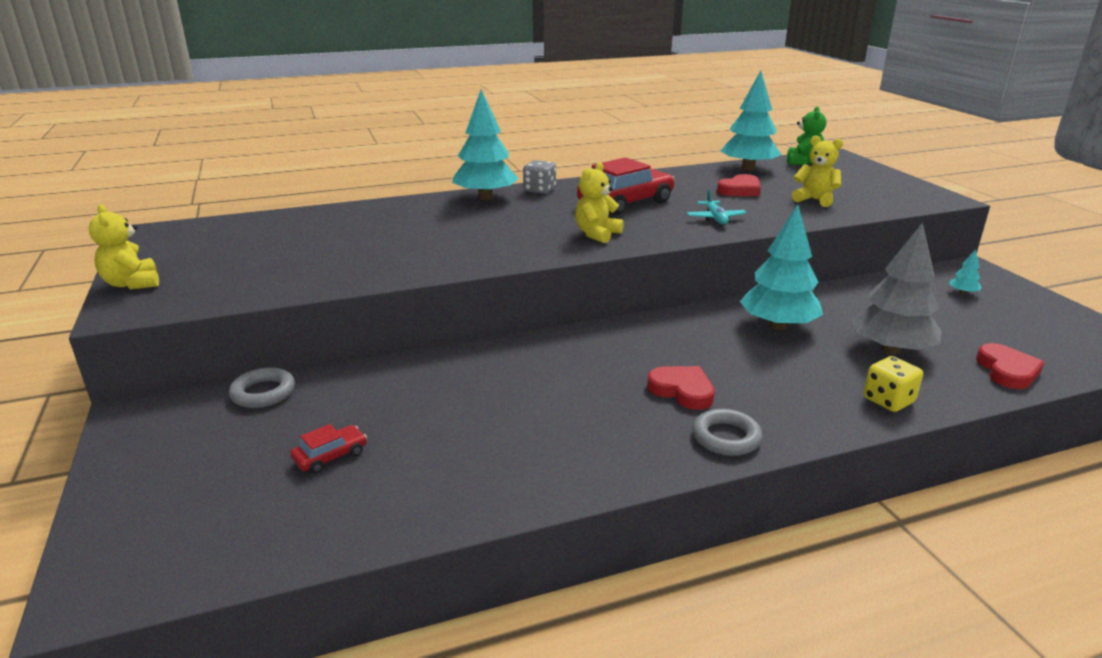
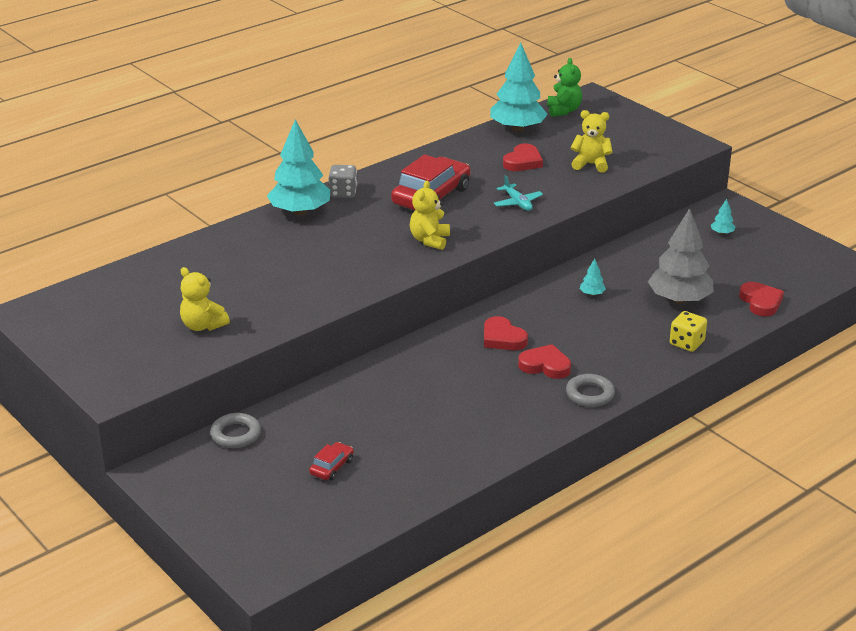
camera: 20 degrees left, 5 degrees up
yellow teddy bear [89,204,159,290] -> yellow teddy bear moved to [180,267,230,331]
turquoise tree [740,205,823,330] -> turquoise tree [580,259,606,296], size x0.40
none -> red heart [484,316,528,350]

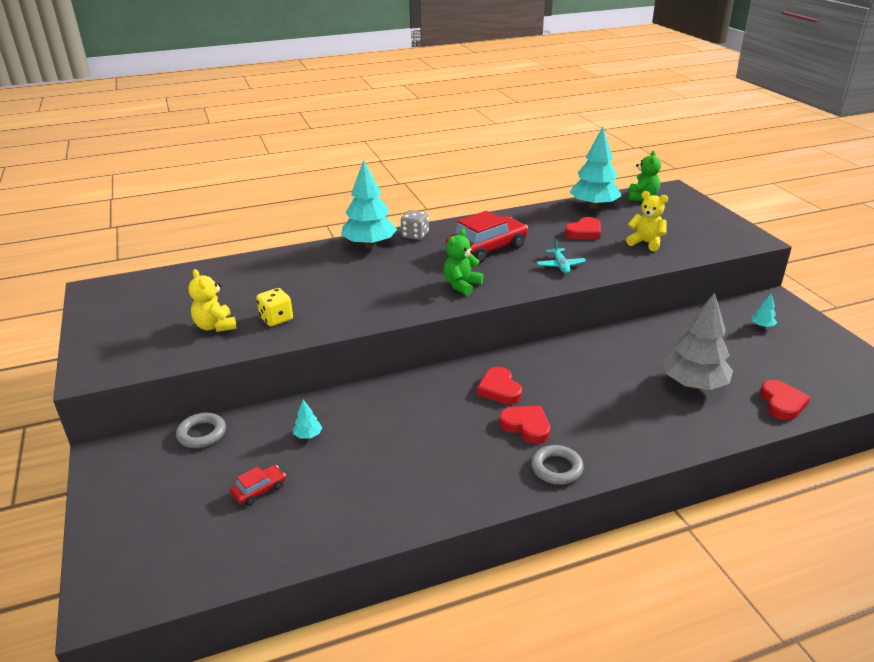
camera: 20 degrees right, 0 degrees up
yellow teddy bear [410,180,450,250] -> green teddy bear [443,229,484,296]
turquoise tree [580,259,606,296] -> turquoise tree moved to [293,400,322,439]
yellow dice [670,311,707,352] -> yellow dice moved to [256,288,293,326]

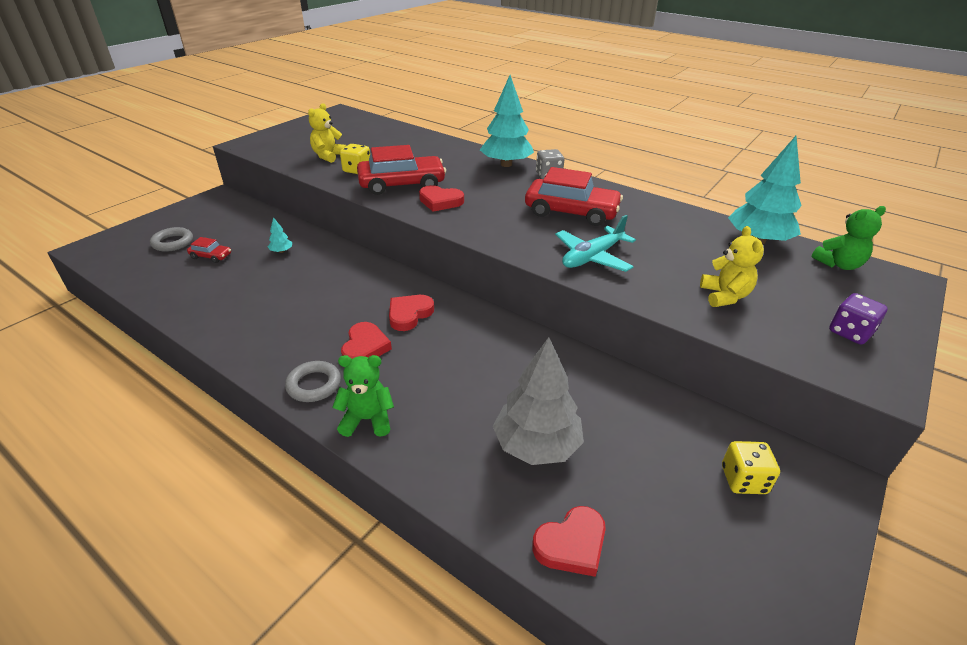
camera: 55 degrees right, 5 degrees up
grey ring [176,413,226,448] -> grey ring moved to [150,227,193,252]
green teddy bear [443,229,484,296] -> green teddy bear moved to [332,355,394,437]
turquoise plane [537,239,586,274] -> turquoise plane [555,215,636,272], size x1.54
red heart [565,217,601,239] -> red heart moved to [419,185,464,212]
turquoise tree [752,293,777,328] -> yellow dice [722,441,780,494]
none -> red car [357,145,446,195]
none -> purple dice [829,293,888,345]

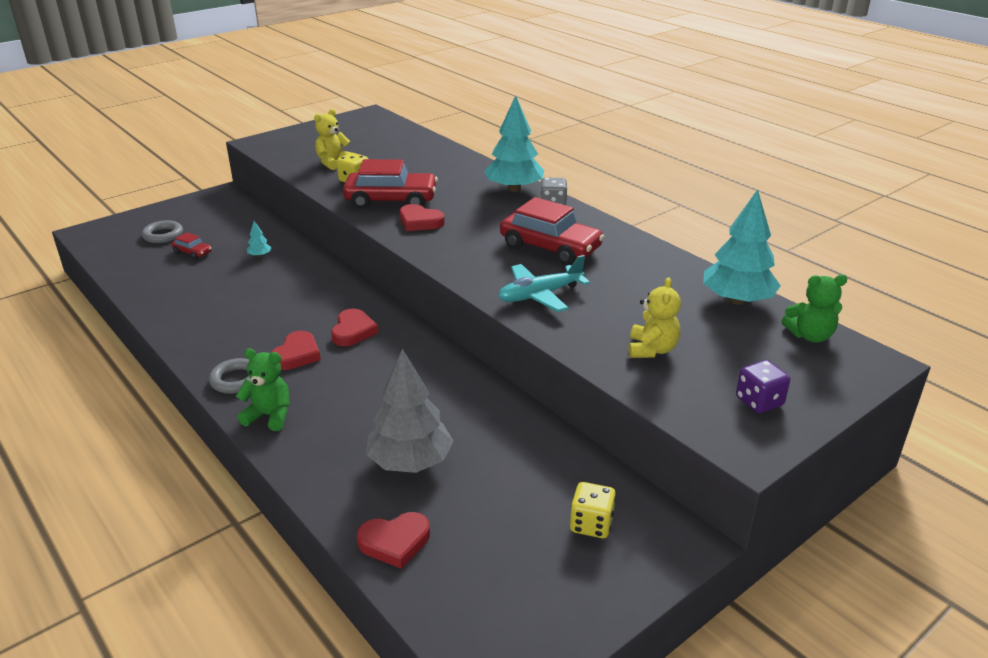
camera: 15 degrees right, 5 degrees down
red heart [389,295,434,331] -> red heart turned 135 degrees clockwise [331,309,379,346]

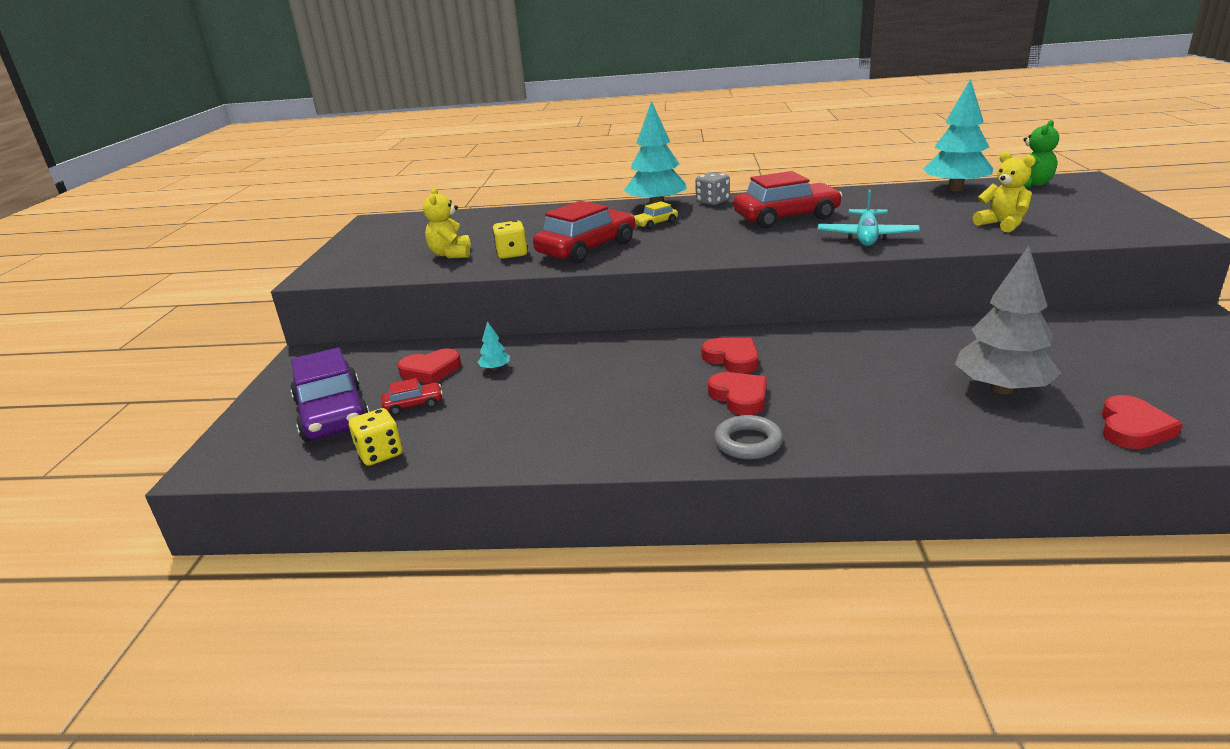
camera: 45 degrees left, 5 degrees down
grey ring [142,220,183,243] -> purple car [290,347,369,442]
green teddy bear [236,349,290,431] -> none
red heart [400,204,445,231] -> red heart moved to [397,348,461,384]
yellow dice [570,482,616,538] -> yellow dice moved to [349,408,403,466]
purple dice [736,360,790,413] -> none
none -> yellow car [634,201,678,229]

